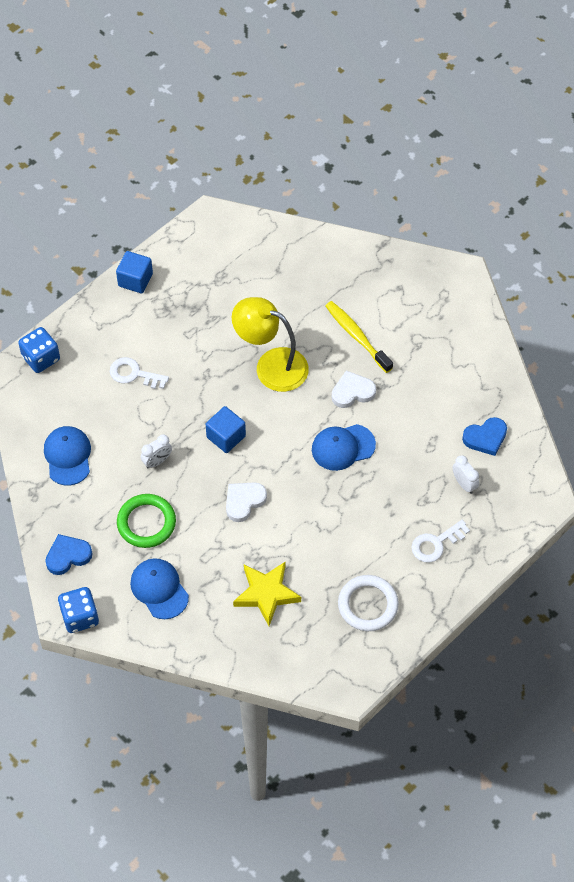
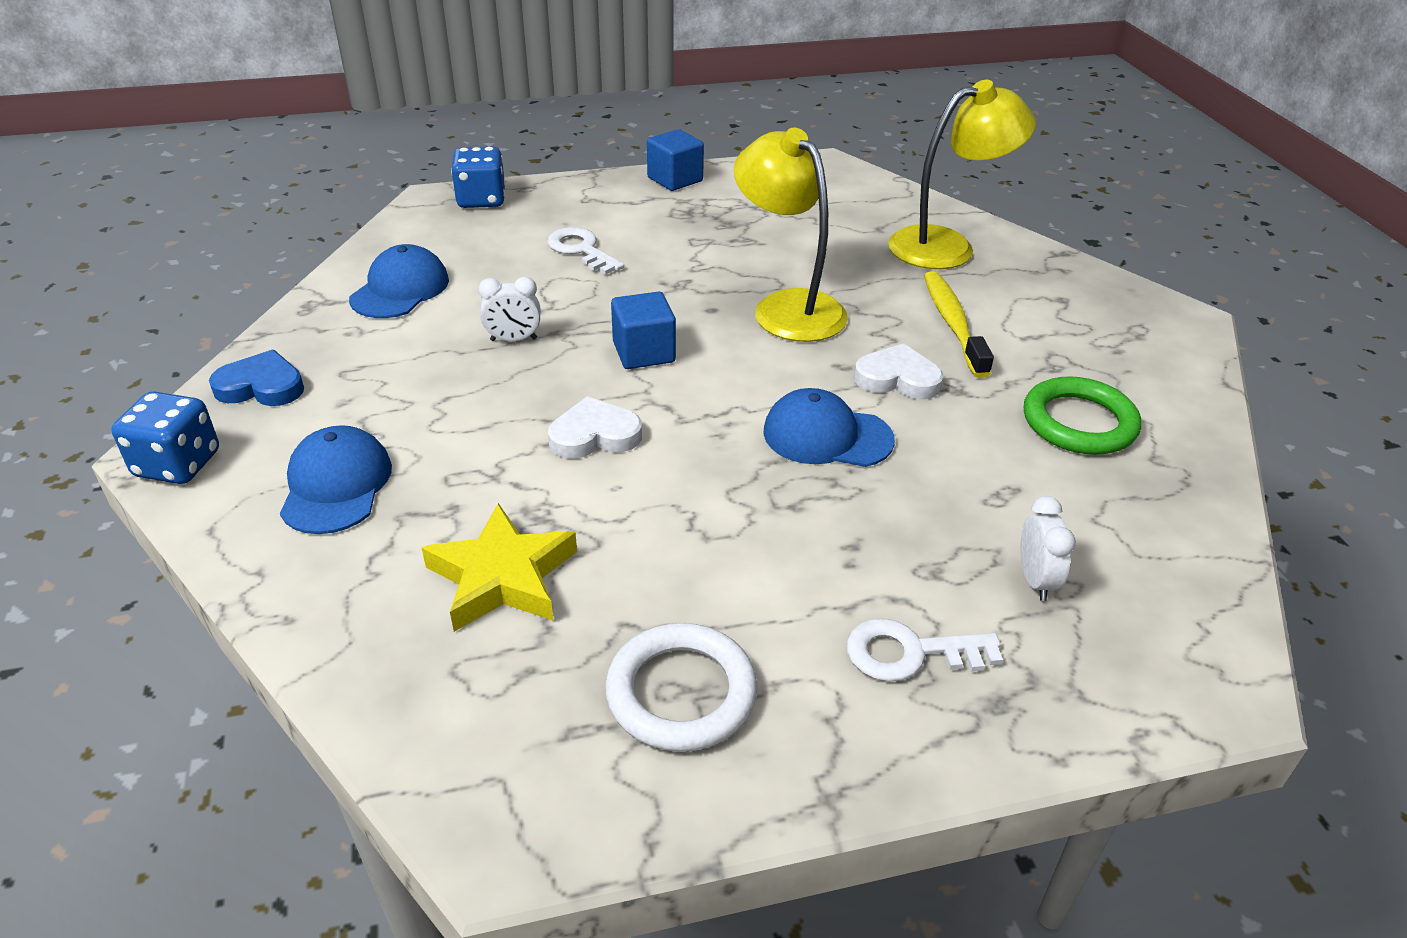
camera: 30 degrees right, 20 degrees down
green ring [117,494,176,548] -> green ring moved to [1024,376,1141,455]
blue heart [462,417,507,456] -> none
none -> yellow lamp [888,80,1036,269]

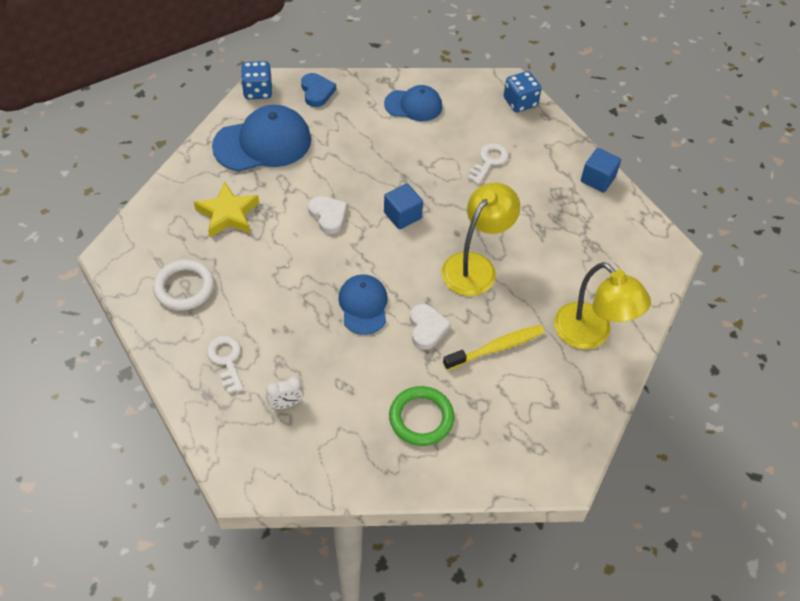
camera: 70 degrees right, 15 degrees up
blue cap [280,425,392,534] -> blue cap [212,105,311,172], size x1.63
white clock [479,277,540,341] -> none

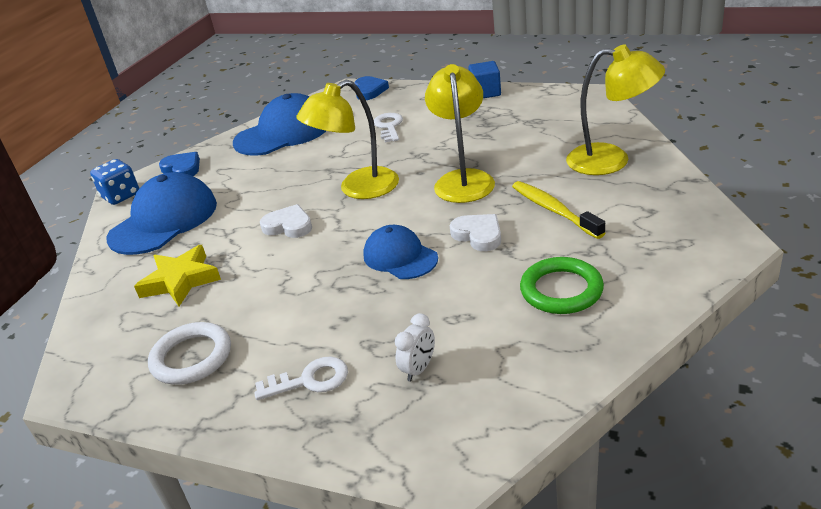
camera: 30 degrees left, 20 degrees down
white key [207,335,244,394] -> white key turned 135 degrees clockwise [254,357,348,400]
blue cap [384,85,442,121] -> blue cap [233,93,326,156], size x1.63
blue cube [384,183,423,230] -> yellow lamp [296,80,399,199]
yellow toothbrush [443,325,545,370] -> yellow toothbrush turned 60 degrees counterclockwise [512,181,605,239]
blue dice [504,71,542,112] -> blue heart [355,76,389,100]

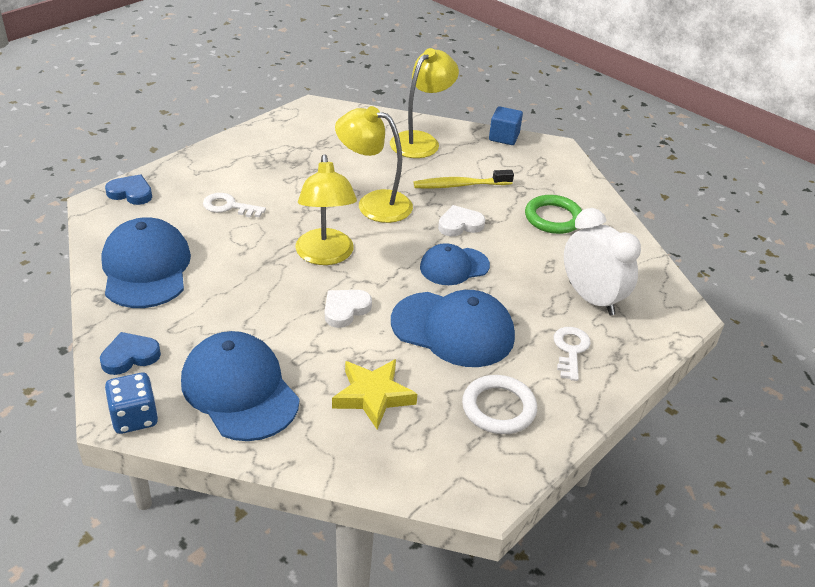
camera: 75 degrees left, 5 degrees up
white clock [395,313,435,381] -> white clock [564,208,641,316], size x2.16
blue cube [468,61,501,98] -> blue cube moved to [489,106,523,145]
none -> blue cap [391,290,515,367]

